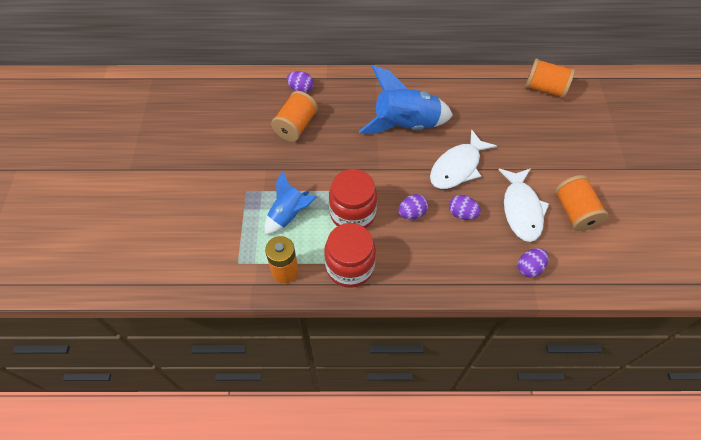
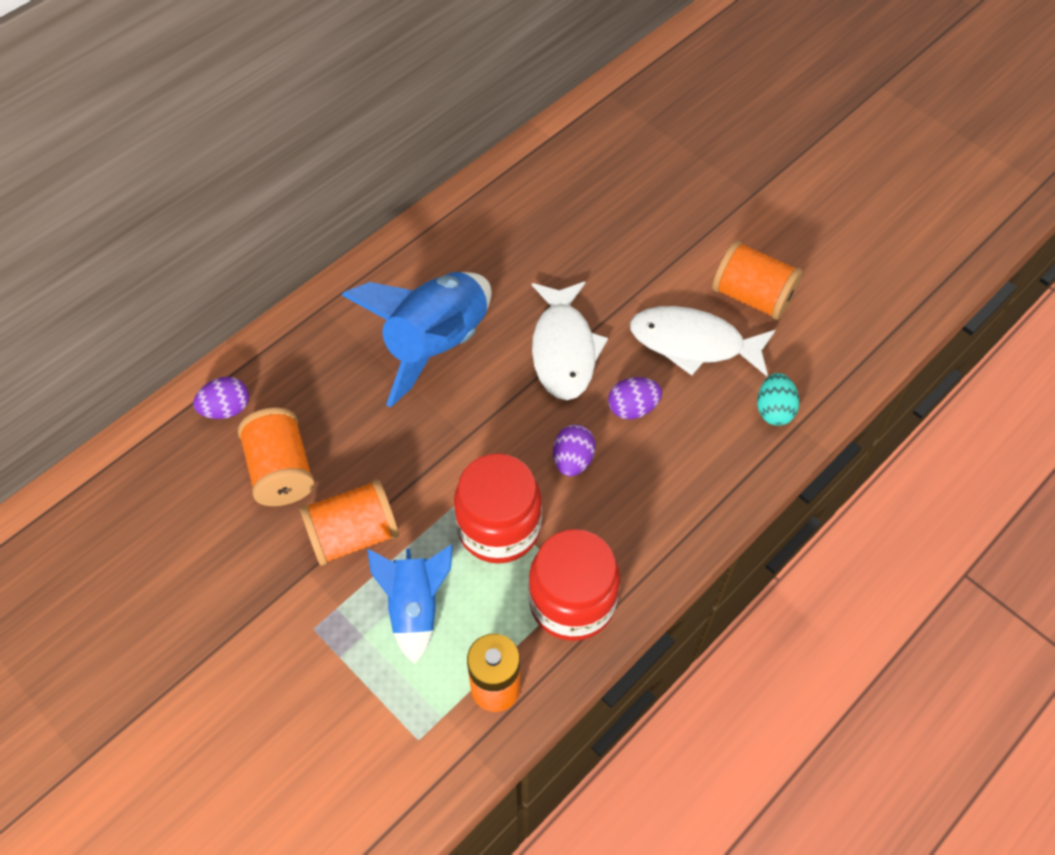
camera: 45 degrees left, 0 degrees up
white fish [498,168,549,242] -> white fish turned 150 degrees clockwise [630,306,775,376]
purple egg [518,248,549,278] -> turquoise egg [757,373,799,426]
orange spool [525,59,575,98] -> orange spool moved to [300,479,399,566]

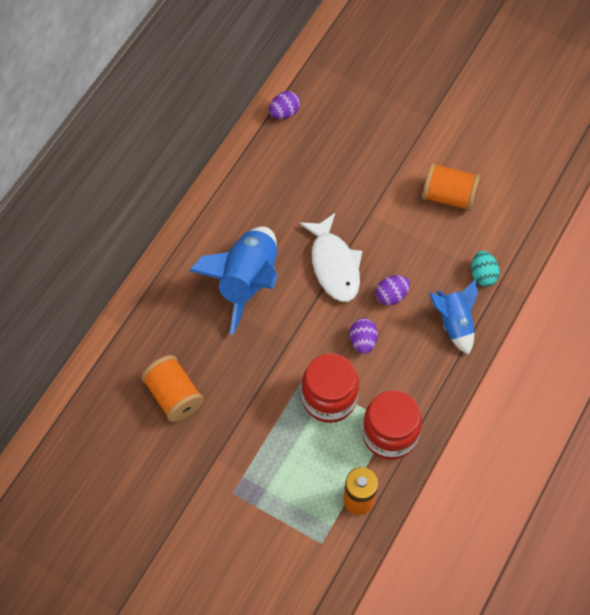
camera: 15 degrees left, 5 degrees up
purple egg [193,377,249,419] -> purple egg moved to [269,91,300,119]
orange spool [300,479,399,566] -> none
blue rocket [367,545,453,664] -> blue rocket moved to [429,279,478,355]
white fish [630,306,775,376] -> none

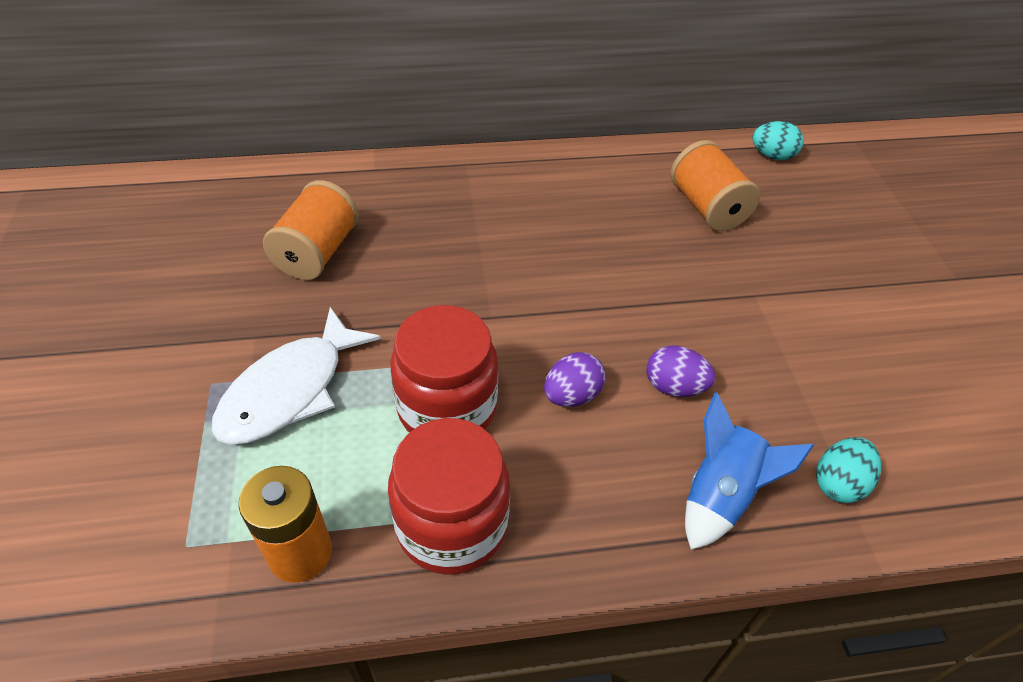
camera: 50 degrees right, 15 degrees down
blue rocket [189,226,278,335] -> none
purple egg [269,91,300,119] -> turquoise egg [752,121,804,160]
white fish [299,213,362,302] -> white fish moved to [212,307,381,445]
orange spool [422,163,480,211] -> orange spool moved to [670,140,760,231]

